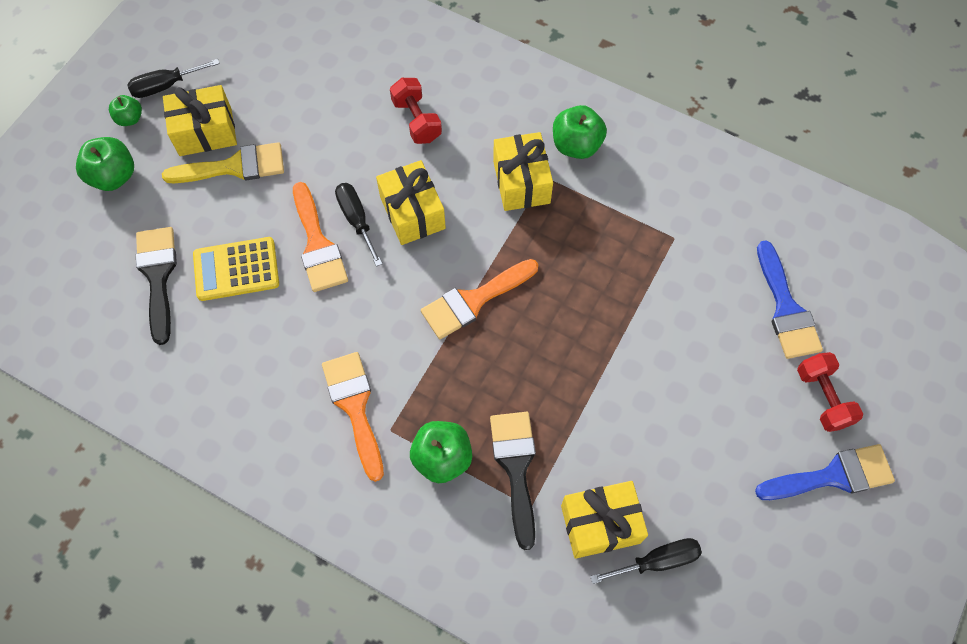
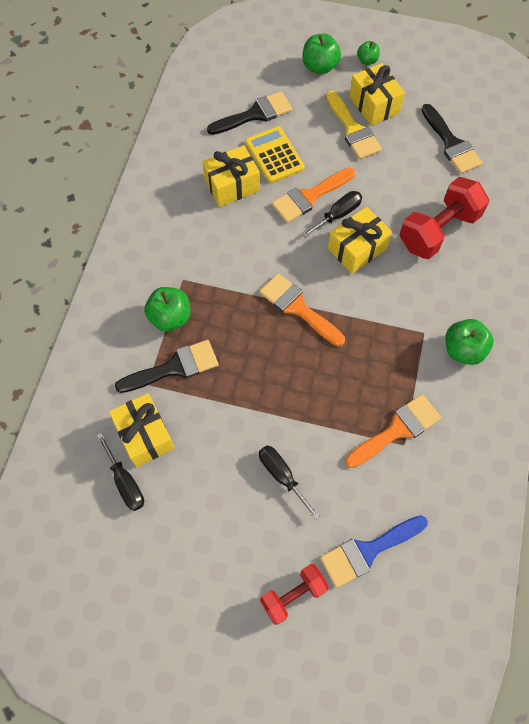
camera: 75 degrees right, 0 degrees up
black screwdriver [127,59,220,98] -> black screwdriver moved to [259,446,320,520]
orange brush [322,352,384,482] -> orange brush moved to [345,394,441,468]
red dumbbell [390,78,442,144] -> red dumbbell [400,177,489,259], size x1.65
yellow gift [493,132,553,211] -> yellow gift moved to [202,145,260,207]
blue brush [755,444,895,500] -> none
none -> black brush [421,104,483,174]

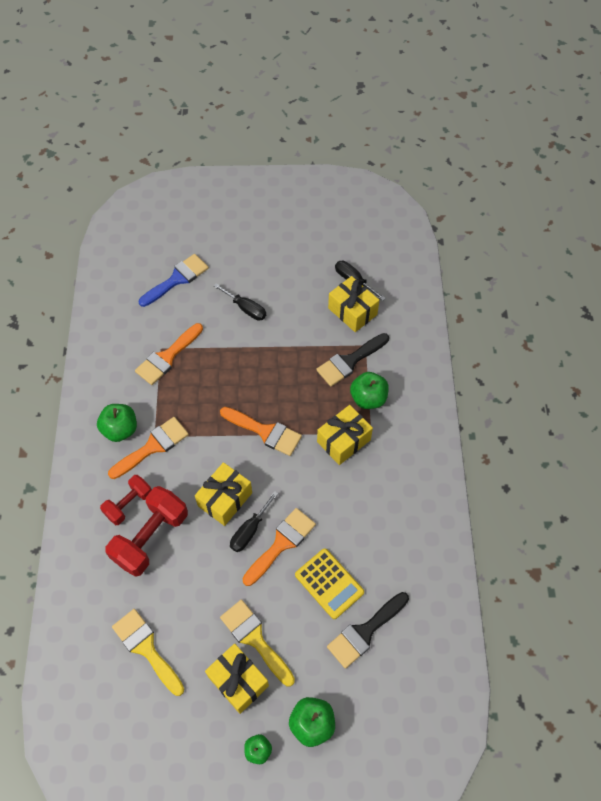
camera: 165 degrees right, 5 degrees down
yellow gift [202,145,260,207] -> yellow gift moved to [317,405,373,465]
red dumbbell [260,564,329,625] -> red dumbbell moved to [100,475,152,525]
black brush [421,104,483,174] -> yellow brush [112,609,184,696]
none -> orange brush [108,417,189,479]

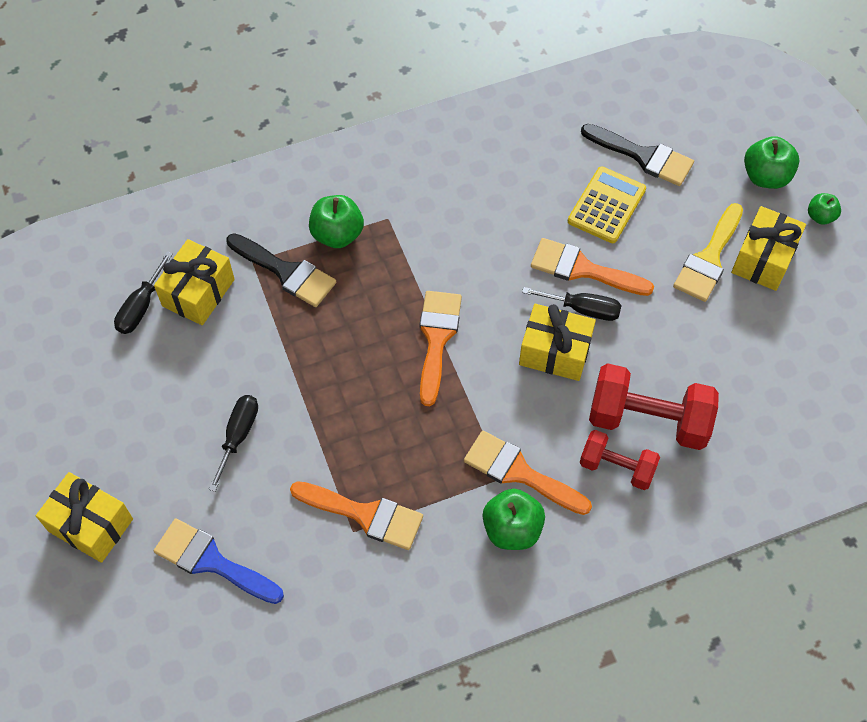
camera: 110 degrees left, 0 degrees up
yellow brush [112,609,184,696] -> none
yellow gift [317,405,373,465] -> yellow gift moved to [36,472,133,563]

